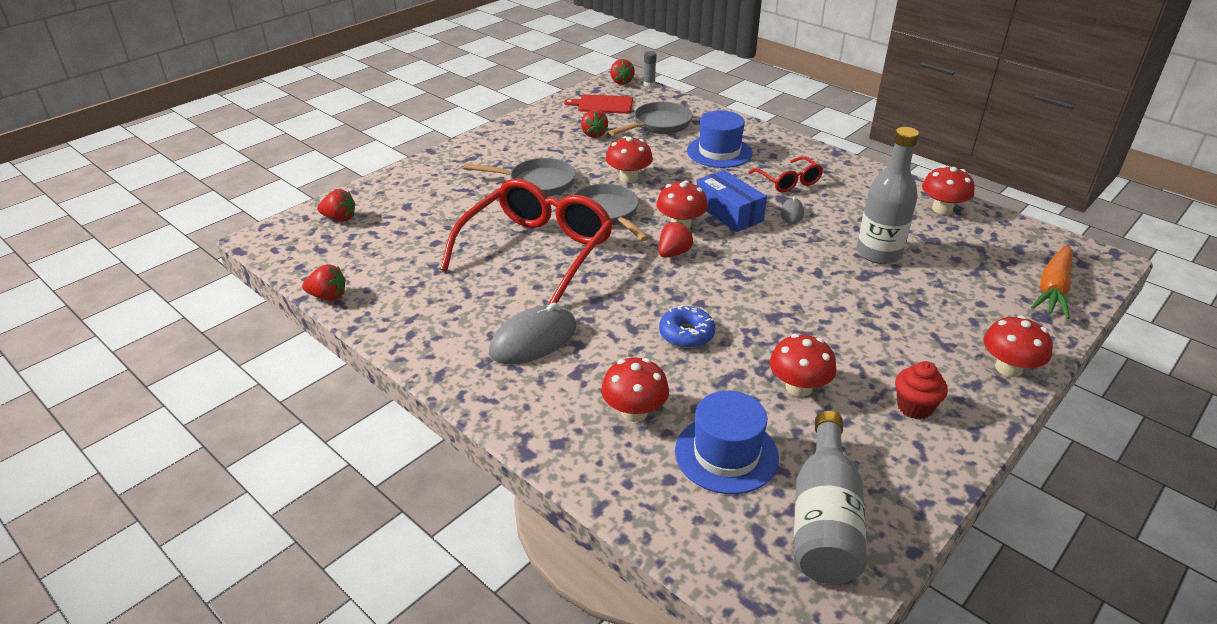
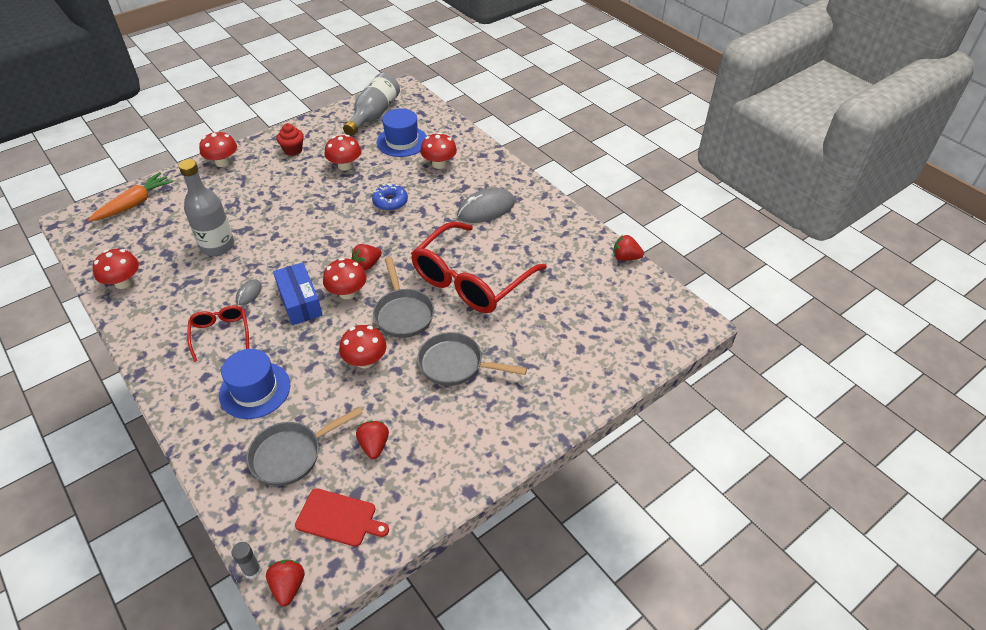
camera: 170 degrees left, 10 degrees up
red strawberry [317,189,356,222] -> none

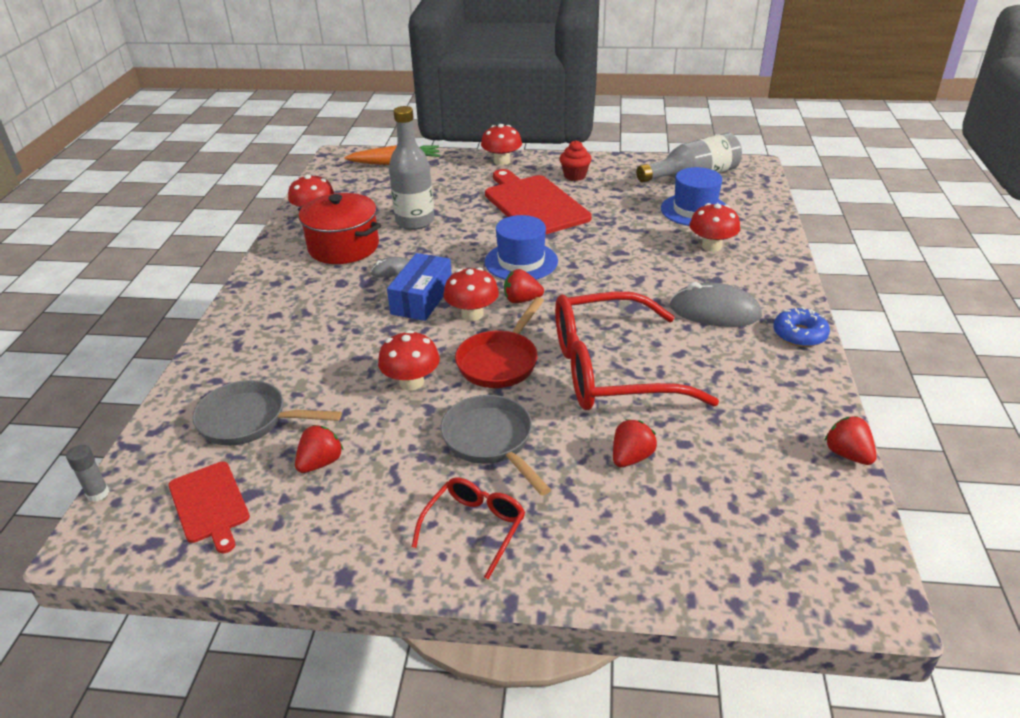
camera: 45 degrees right, 10 degrees down
red glasses [187,306,249,362] -> red glasses moved to [412,478,525,579]
blue hat [219,349,290,419] -> blue hat moved to [485,215,558,280]
red strawberry [266,559,305,606] -> red strawberry moved to [613,419,657,467]
red mushroom [325,135,361,171] -> none
blue donut [372,183,408,211] -> blue donut moved to [773,307,830,347]
grey pan [373,257,434,338] -> red pan [455,297,544,388]
none -> red pot [298,193,381,264]
none -> red cutting board [485,169,592,235]

